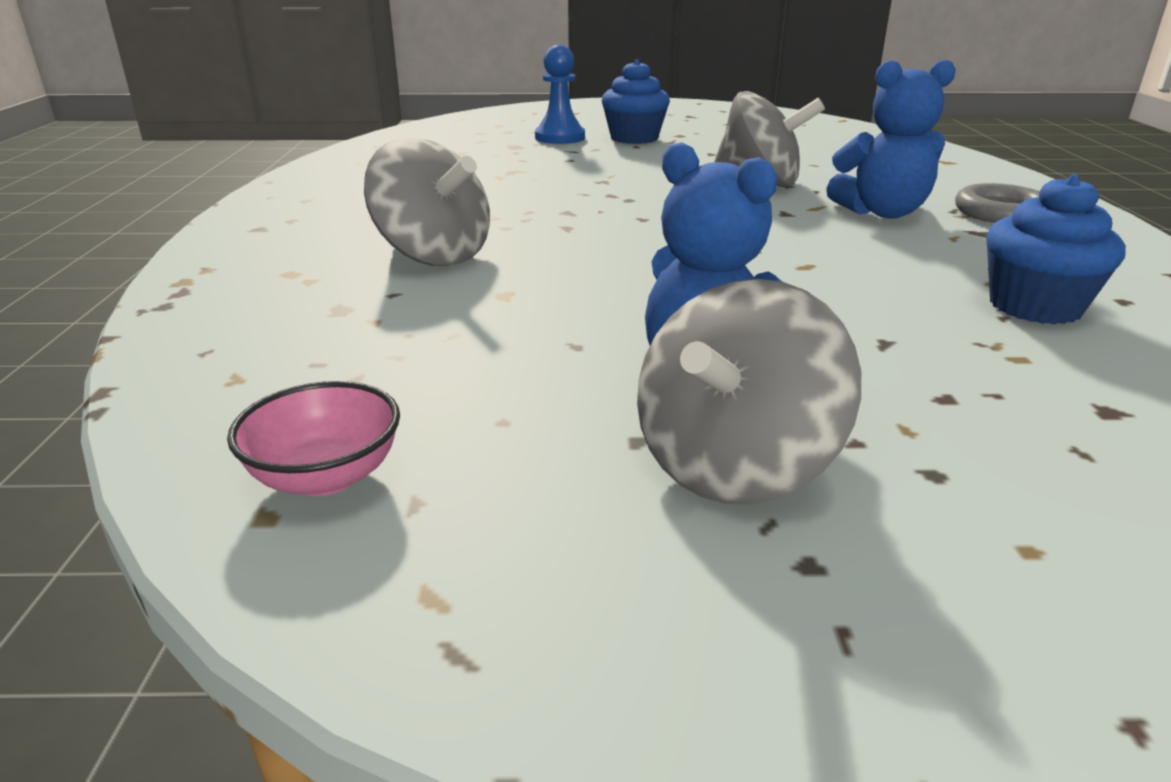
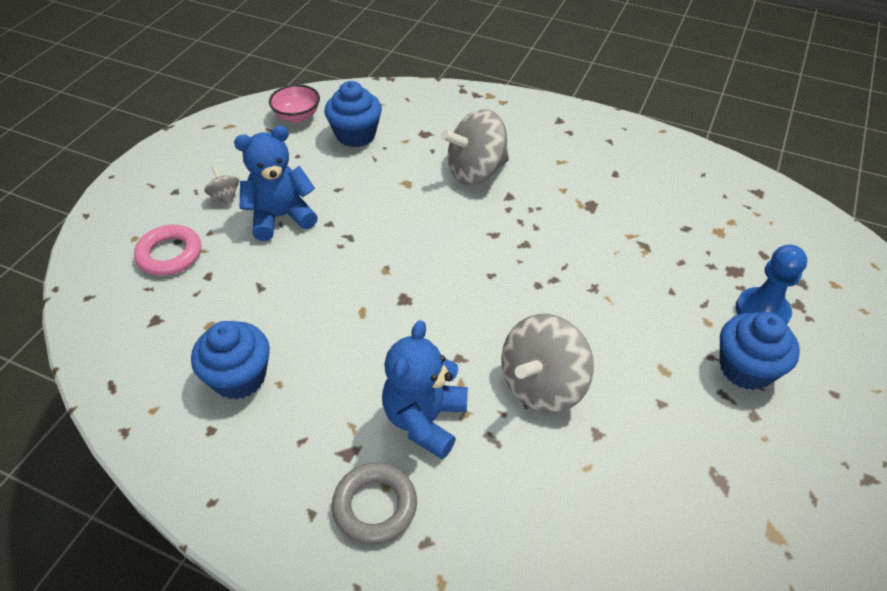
camera: 115 degrees right, 20 degrees up
grey spinning top [637,279,861,505] -> grey spinning top [204,166,239,206], size x0.46
none -> pink ring [134,225,201,276]
none -> blue cupcake [325,81,382,147]

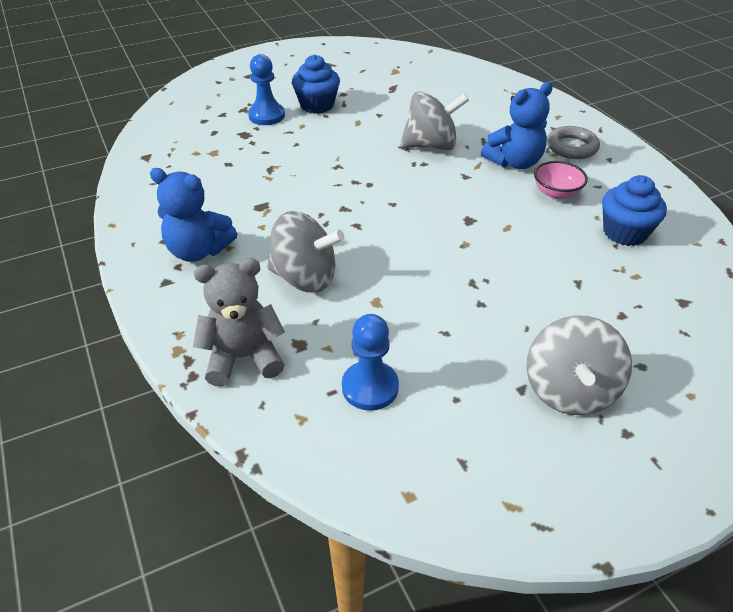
camera: 140 degrees left, 5 degrees down
pink ring [134,225,201,276] -> none
grey spinning top [204,166,239,206] -> grey spinning top [527,315,632,415], size x2.19
blue teddy bear [234,126,318,241] -> blue teddy bear moved to [150,168,237,262]
pink bowl [269,84,320,122] -> pink bowl moved to [534,161,588,199]
blue cupcake [325,81,382,147] -> blue pawn [342,314,399,411]
none -> grey teddy bear [193,258,285,387]

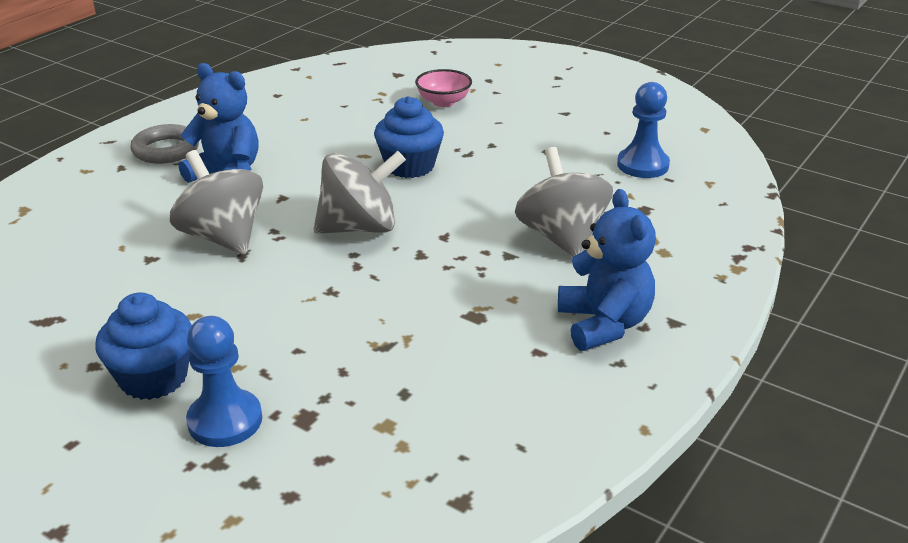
camera: 120 degrees left, 10 degrees down
grey teddy bear [193,258,285,387] -> none
grey spinning top [527,315,632,415] -> grey spinning top moved to [314,151,406,234]
pink bowl [534,161,588,199] -> pink bowl moved to [415,69,472,107]
blue cupcake [602,175,667,246] -> blue cupcake moved to [374,96,444,178]

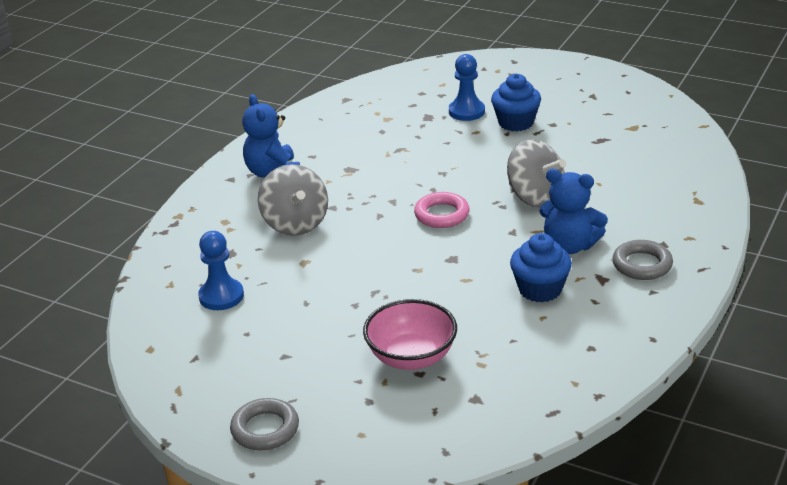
camera: 175 degrees right, 0 degrees up
grey spinning top [314,151,406,234] -> pink ring [414,192,470,228]
blue cupcake [374,96,444,178] -> blue cupcake moved to [510,233,572,302]
pink bowl [415,69,472,107] -> pink bowl [363,299,457,370], size x1.56
none -> grey ring [230,398,299,450]

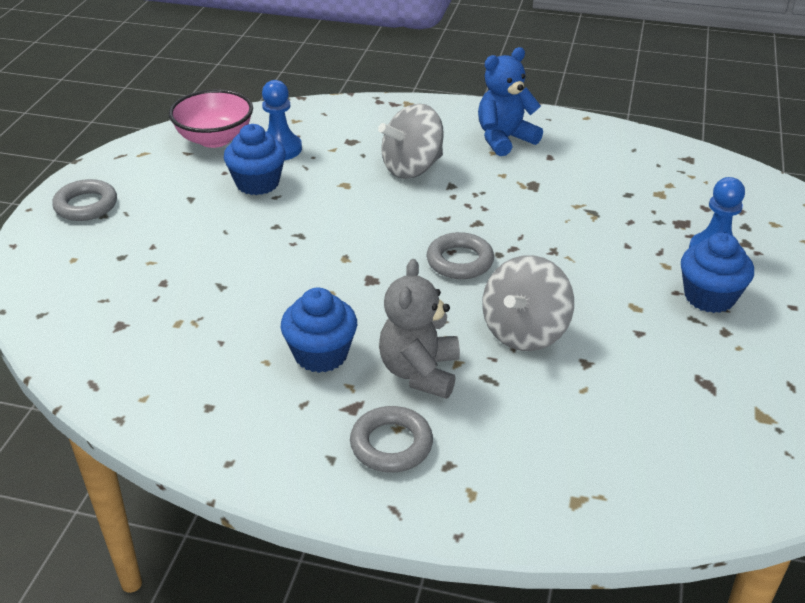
camera: 75 degrees right, 5 degrees up
pink bowl [363,299,457,370] -> pink bowl moved to [169,89,253,148]
pink ring [414,192,470,228] -> grey ring [427,232,494,279]
blue teddy bear [539,169,608,254] -> grey teddy bear [379,259,460,399]
none -> blue cupcake [224,124,286,195]

